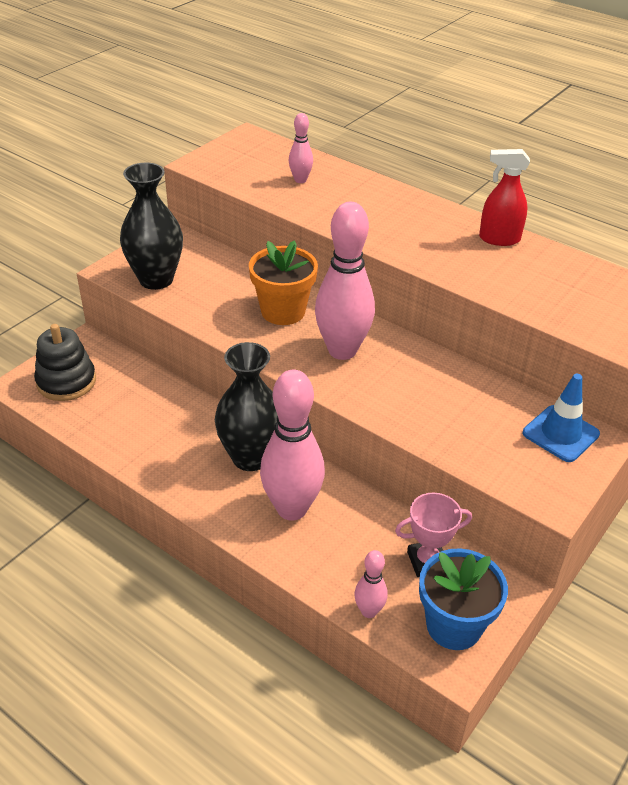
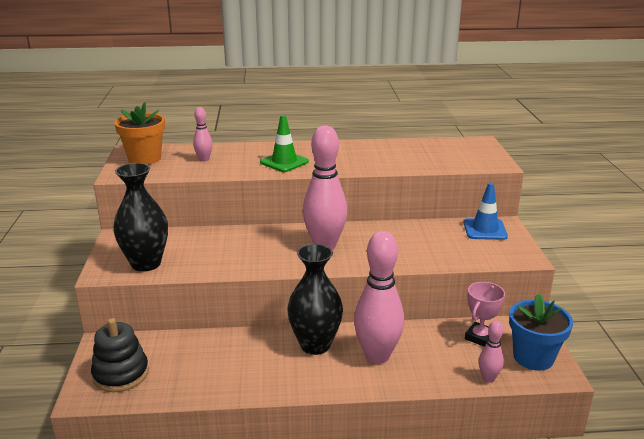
camera: 40 degrees left, 15 degrees down
orange flower pot [249,240,318,325] -> orange flower pot moved to [114,102,165,165]
red spray bottle [479,149,530,246] -> none
none -> green traffic cone [260,115,309,172]

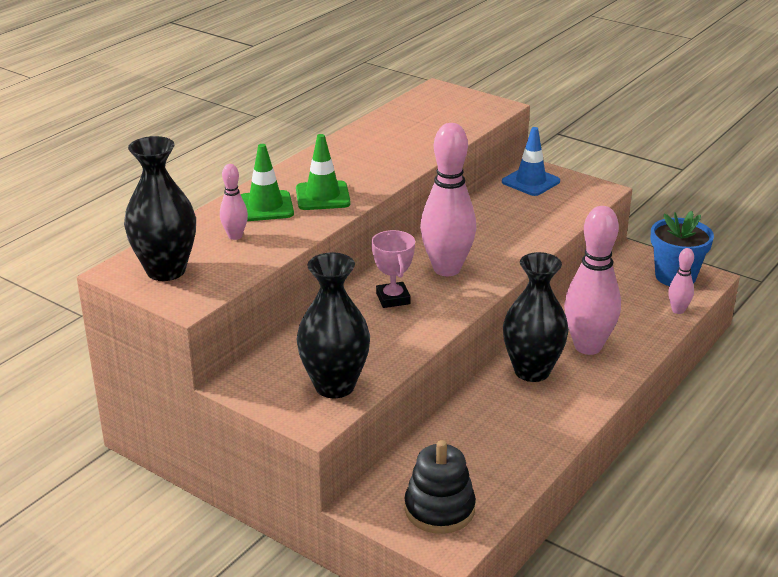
camera: 50 degrees left, 5 degrees up
orange flower pot [114,102,165,165] -> black vase [124,136,196,281]
pink trophy [465,282,505,347] -> pink trophy moved to [371,230,415,308]
none -> green traffic cone [241,144,294,221]

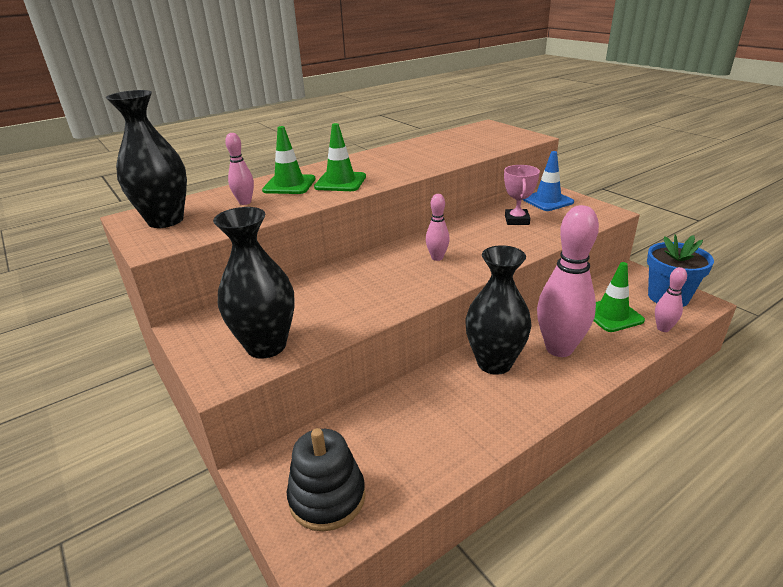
camera: 20 degrees right, 0 degrees up
pink trophy [371,230,415,308] -> pink trophy moved to [504,165,540,225]
pink bowling pin [420,123,476,276] -> pink bowling pin [426,194,450,261], size x0.47
none -> green traffic cone [593,262,645,332]

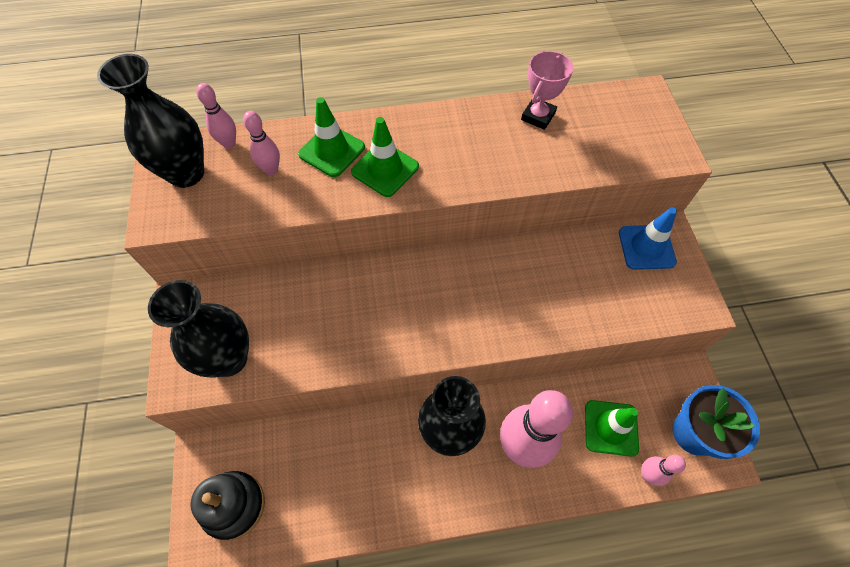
camera: 25 degrees right, 30 degrees up
pink bowling pin [426,194,450,261] -> pink bowling pin moved to [196,83,236,149]
pink trophy [504,165,540,225] -> pink trophy moved to [521,51,573,130]

